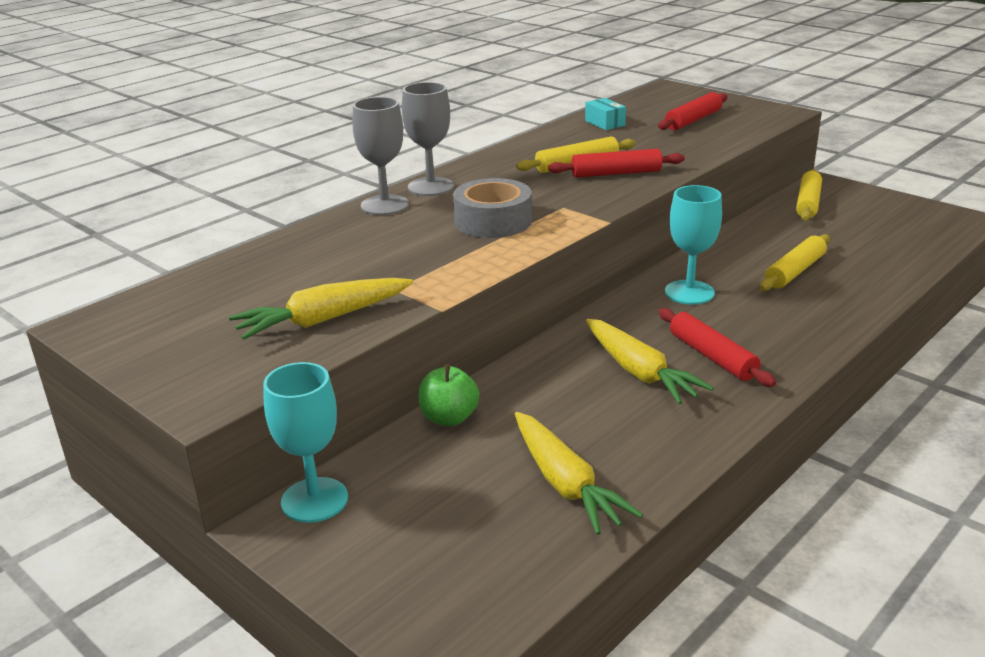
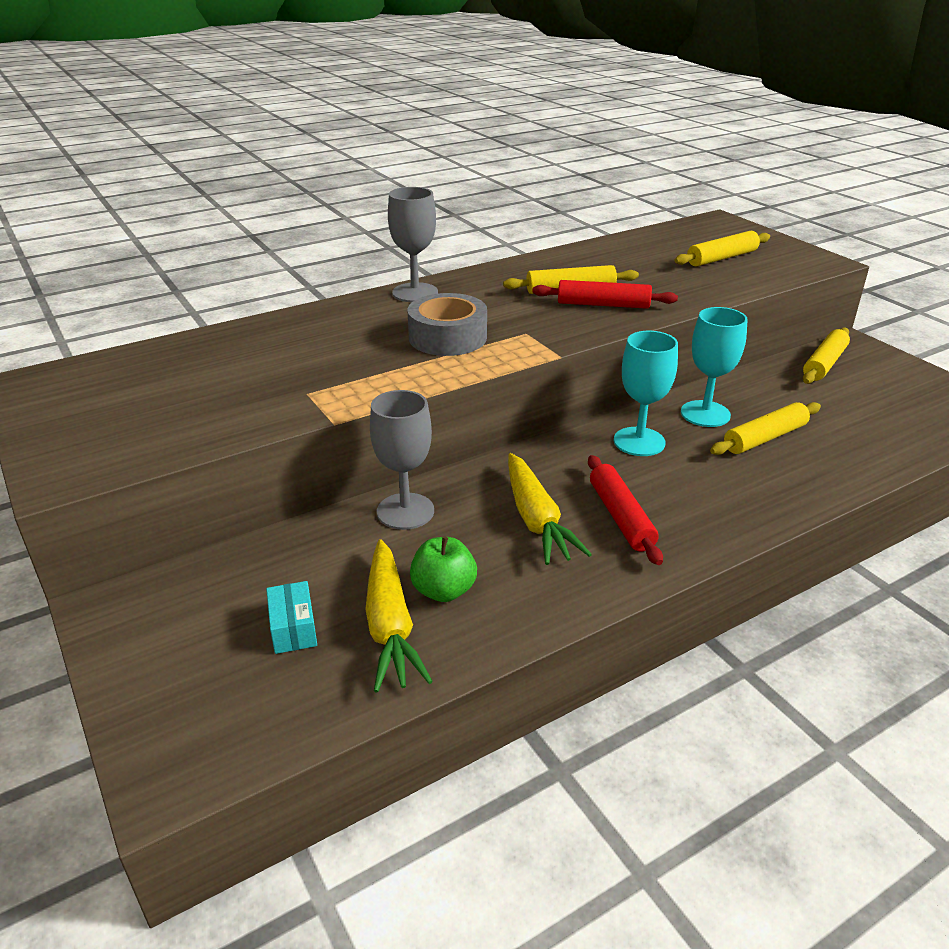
camera: 15 degrees right, 5 degrees up
yellow carrot [229,278,413,340] -> none
turquoise goblet [263,362,348,523] -> turquoise goblet moved to [681,307,748,427]
grey goblet [352,97,409,215] -> grey goblet moved to [370,390,434,530]
green apple [418,365,479,426] -> green apple moved to [410,537,477,602]
turquoise box [585,98,626,130] -> turquoise box moved to [266,581,317,654]
red rolling pin [658,92,728,130] -> yellow rolling pin [674,231,770,267]

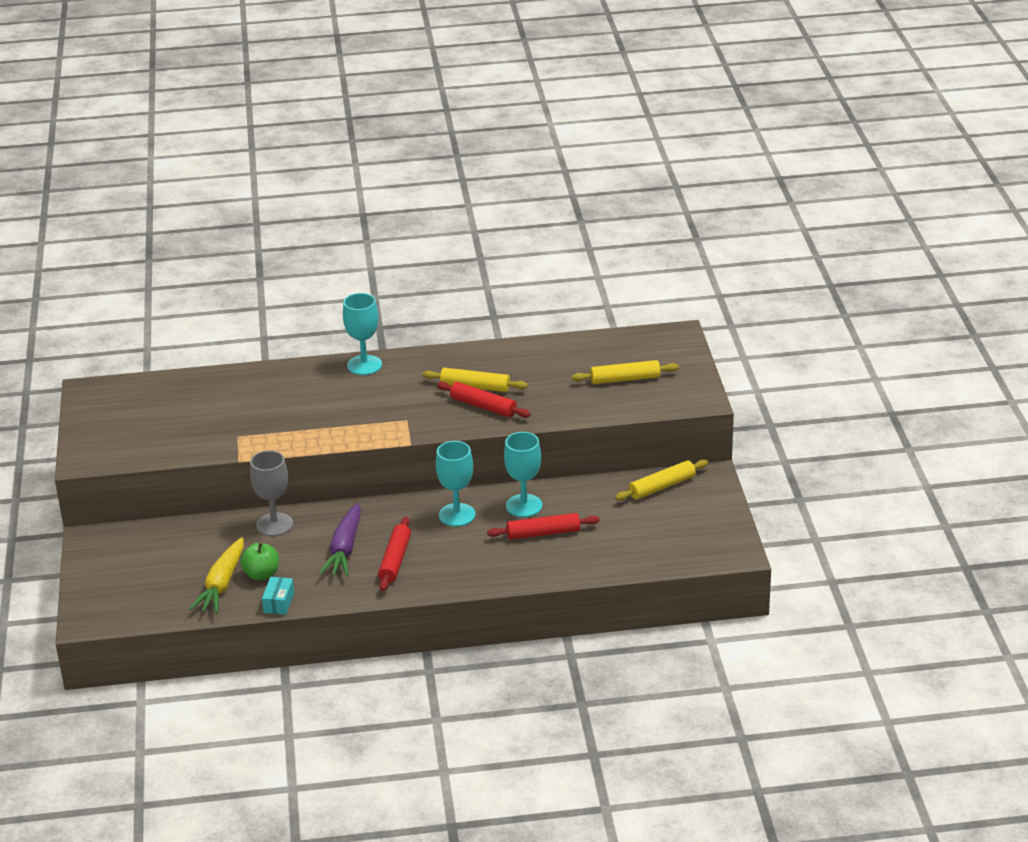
camera: 25 degrees right, 0 degrees up
turquoise box [266,581,317,654] -> turquoise box moved to [262,577,294,615]
grey goblet [388,187,438,302] -> turquoise goblet [343,293,382,375]
grey tape [408,293,487,356] -> none
yellow carrot [508,453,592,565] -> purple carrot [319,503,361,576]
yellow rolling pin [710,402,821,455] -> red rolling pin [487,513,600,540]

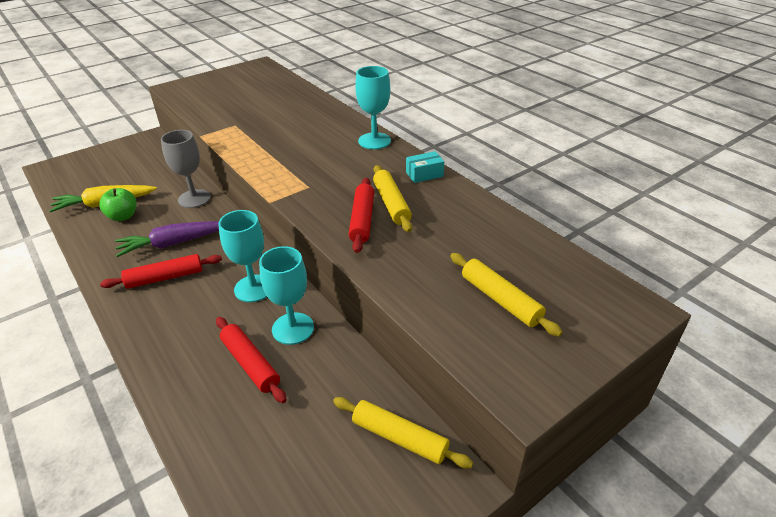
camera: 60 degrees right, 5 degrees up
turquoise box [262,577,294,615] -> turquoise box moved to [406,151,444,183]

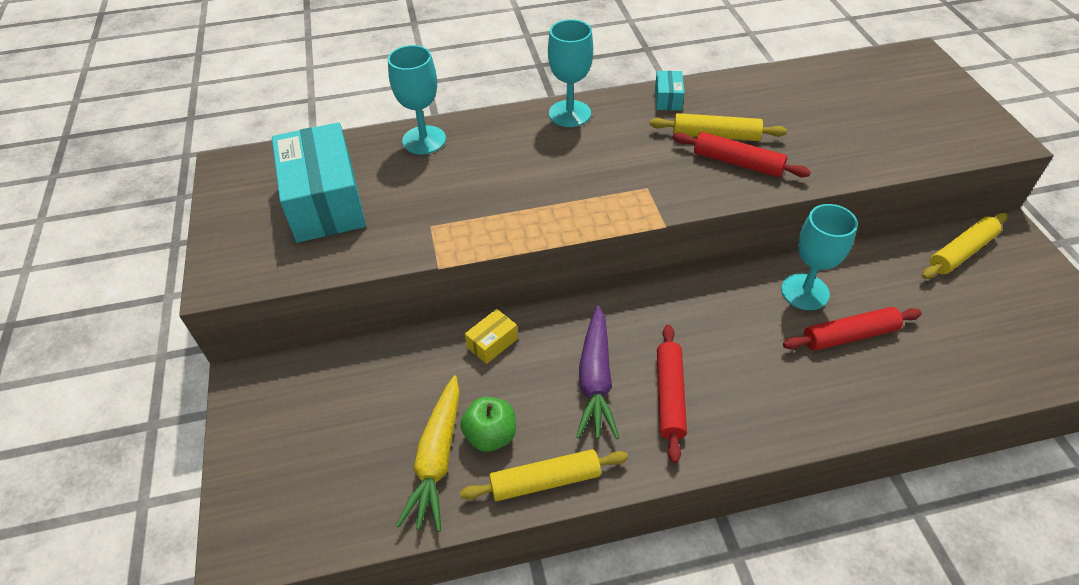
camera: 65 degrees left, 10 degrees up
grey goblet [161,130,211,208] -> yellow box [465,309,518,364]
turquoise goblet [218,210,267,302] -> turquoise goblet moved to [388,45,446,155]
yellow rolling pin [450,253,563,337] -> yellow rolling pin moved to [460,449,628,501]
none -> turquoise box [272,122,366,243]

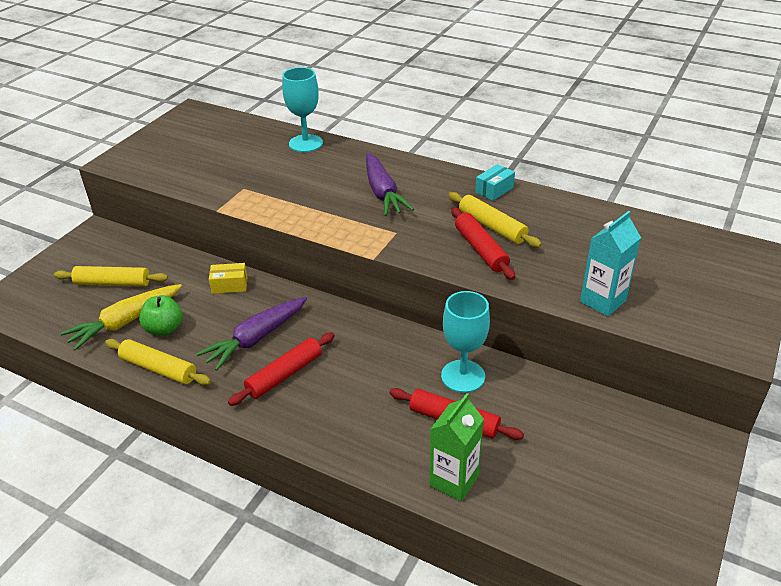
camera: 40 degrees right, 10 degrees down
turquoise box [272,122,366,243] -> none
turquoise goblet [548,19,593,127] -> none
yellow rolling pin [922,213,1007,279] -> yellow rolling pin moved to [54,266,168,287]
none -> purple carrot [366,153,414,216]
none -> green carton [430,393,484,502]
none -> turquoise carton [580,211,641,316]

